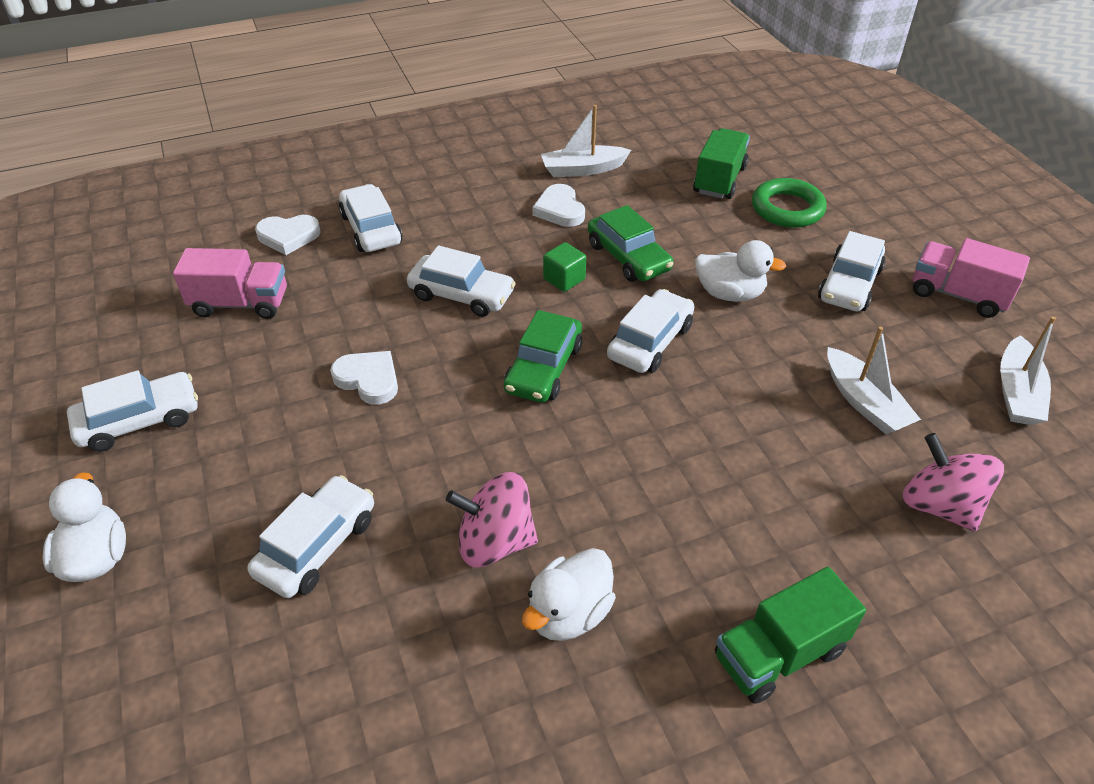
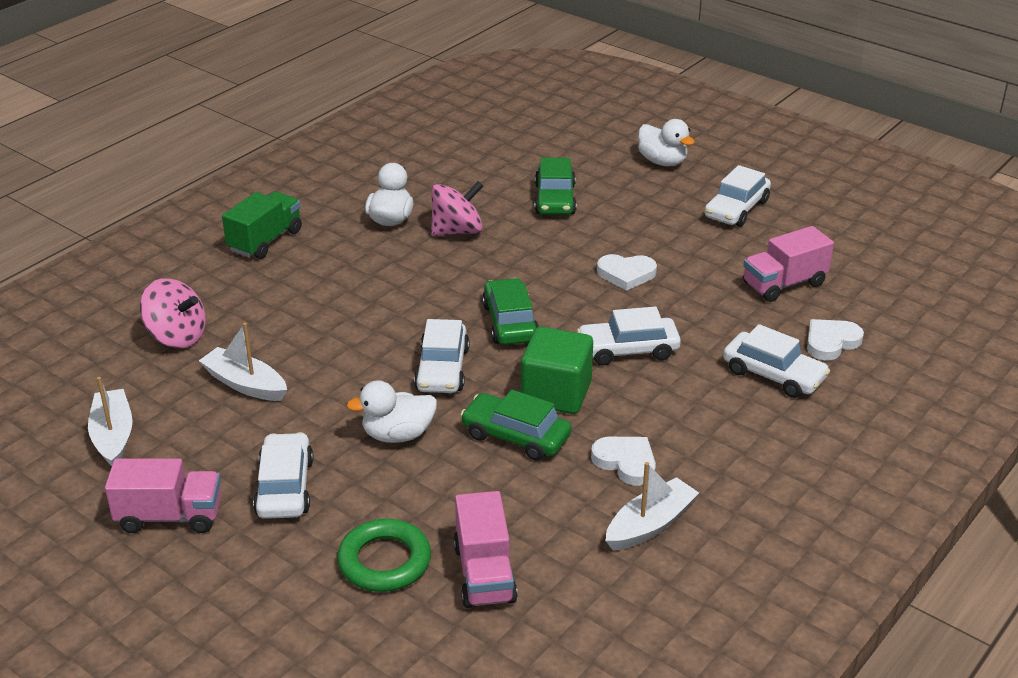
camera: 150 degrees right, 10 degrees down
white car [247,475,374,598] -> green car [535,158,576,215]
green cube [543,242,586,292] -> green cube [521,327,593,414], size x1.86
green truck [693,128,750,199] -> pink truck [453,491,518,608]

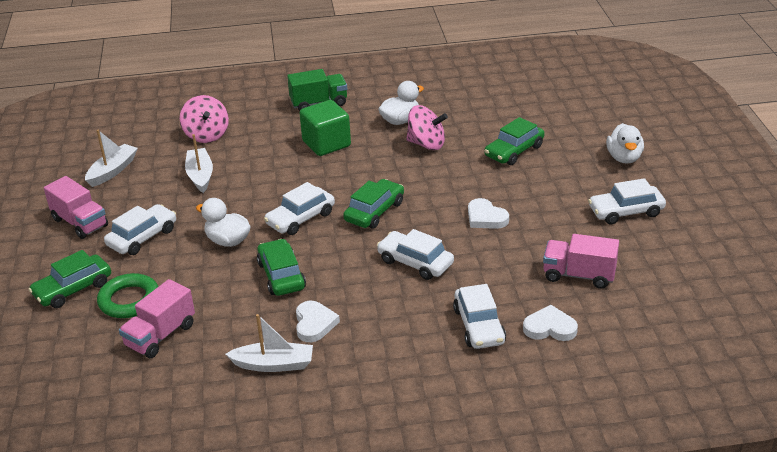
camera: 45 degrees right, 0 degrees up
green cube [521,327,593,414] -> green cube moved to [299,100,351,156]
none -> green car [28,250,111,308]

